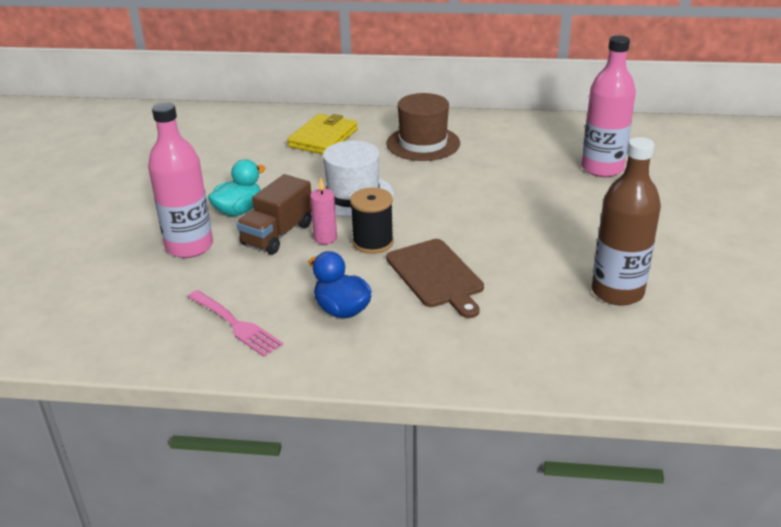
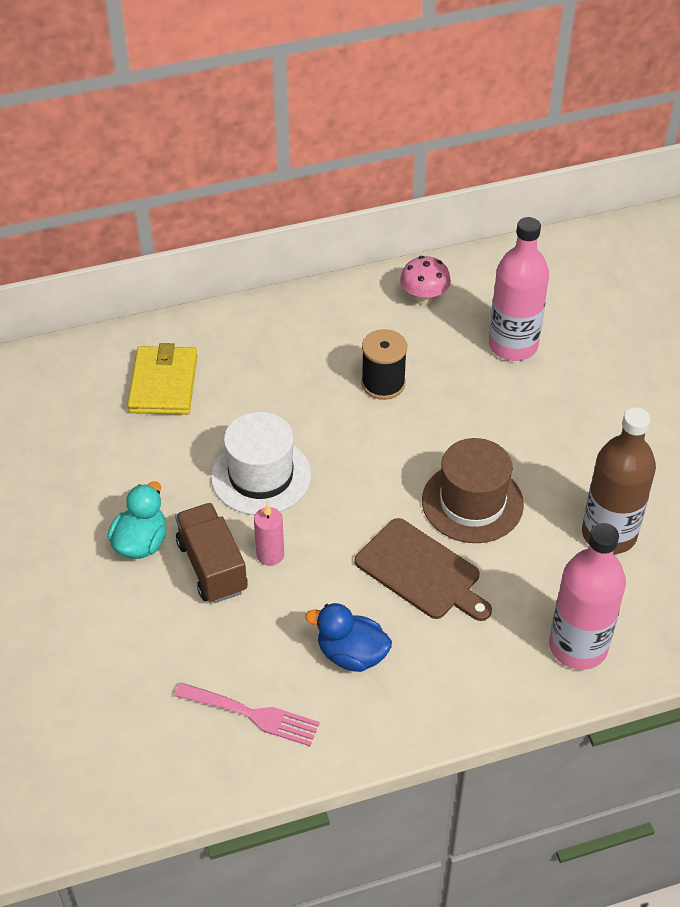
camera: 25 degrees left, 15 degrees up
pink bottle [148,102,213,258] -> pink bottle moved to [549,523,626,670]
brown truck [236,174,312,254] -> brown truck turned 150 degrees clockwise [175,503,247,603]
black spool [350,188,394,254] -> black spool moved to [361,329,407,400]
brown hat [386,93,460,161] -> brown hat moved to [422,438,524,543]
none -> pink mushroom [400,256,451,305]

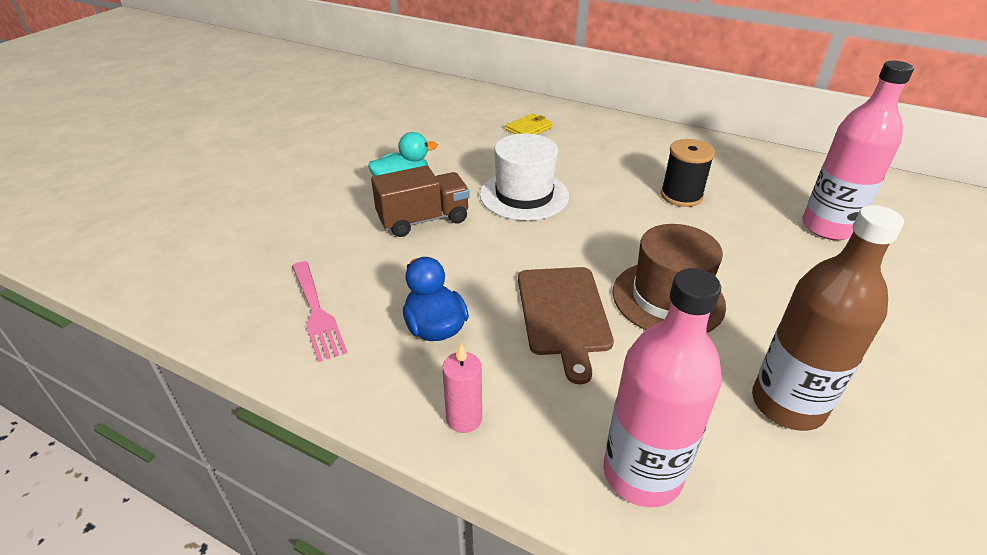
camera: 45 degrees right, 10 degrees down
yellow wallet [127,343,198,415] -> yellow wallet [506,113,552,135], size x0.59
brown truck [175,503,247,603] -> brown truck turned 45 degrees clockwise [371,165,470,237]
pink candle [254,503,284,566] -> pink candle moved to [442,343,482,433]
pink mushroom [400,256,451,305] -> none

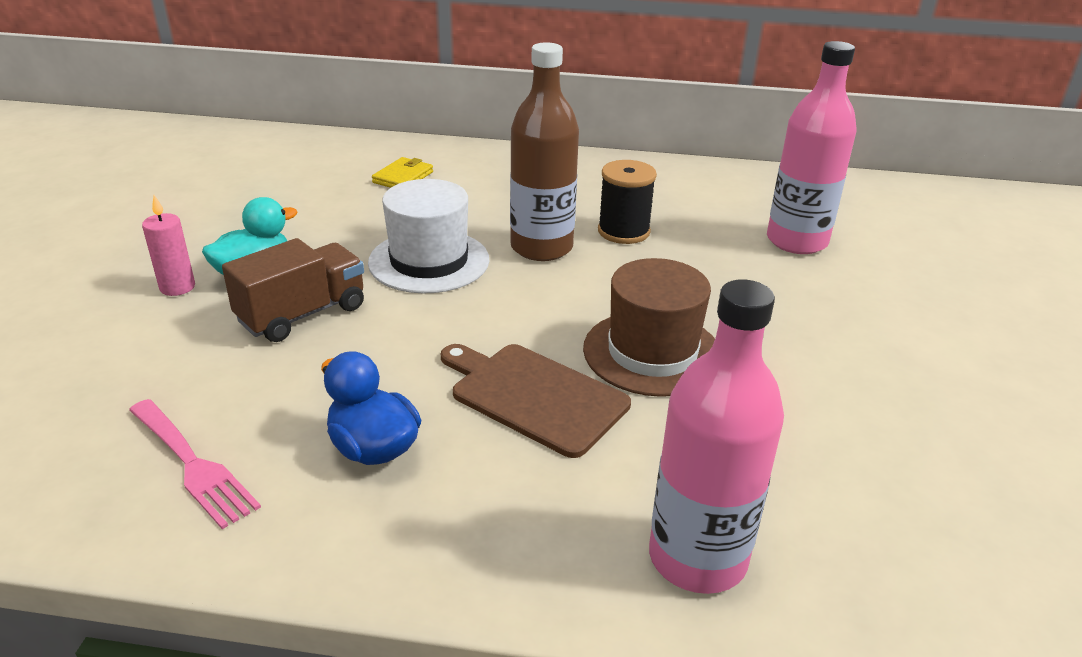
camera: 20 degrees left, 5 degrees down
pink candle [442,343,482,433] -> pink candle moved to [142,195,195,296]
brown cutting board [518,267,614,384] -> brown cutting board turned 150 degrees clockwise [441,344,631,458]
brown bottle [752,205,904,431] -> brown bottle moved to [510,42,579,261]

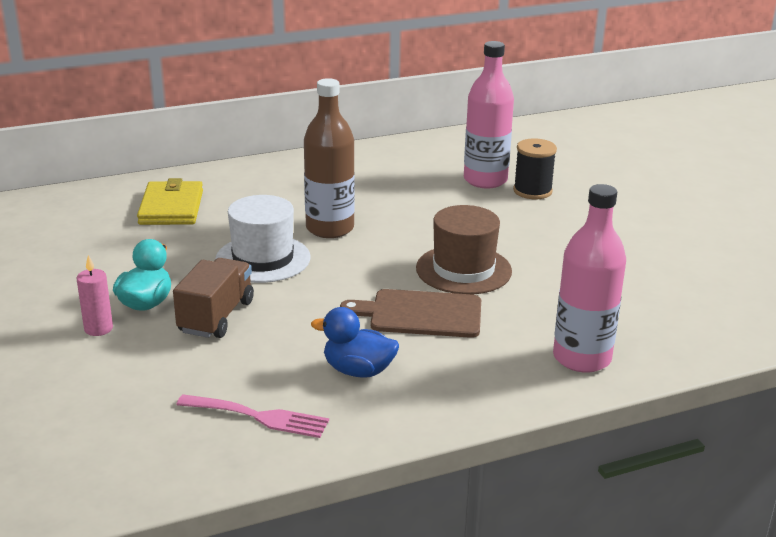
camera: 30 degrees left, 5 degrees down
yellow wallet [372,157,433,188] -> yellow wallet [137,178,203,225], size x1.68
black spool [598,160,657,244] -> black spool moved to [513,138,557,199]

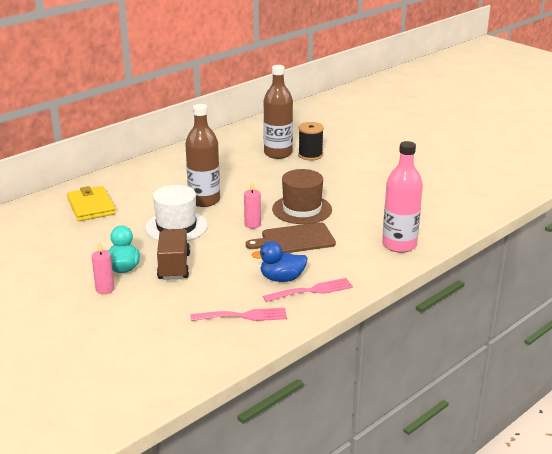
camera: 20 degrees left, 0 degrees up
pink bottle [464,41,514,188] -> brown bottle [263,65,293,159]
none -> pink candle [244,181,261,229]
none -> pink fork [263,278,353,302]

